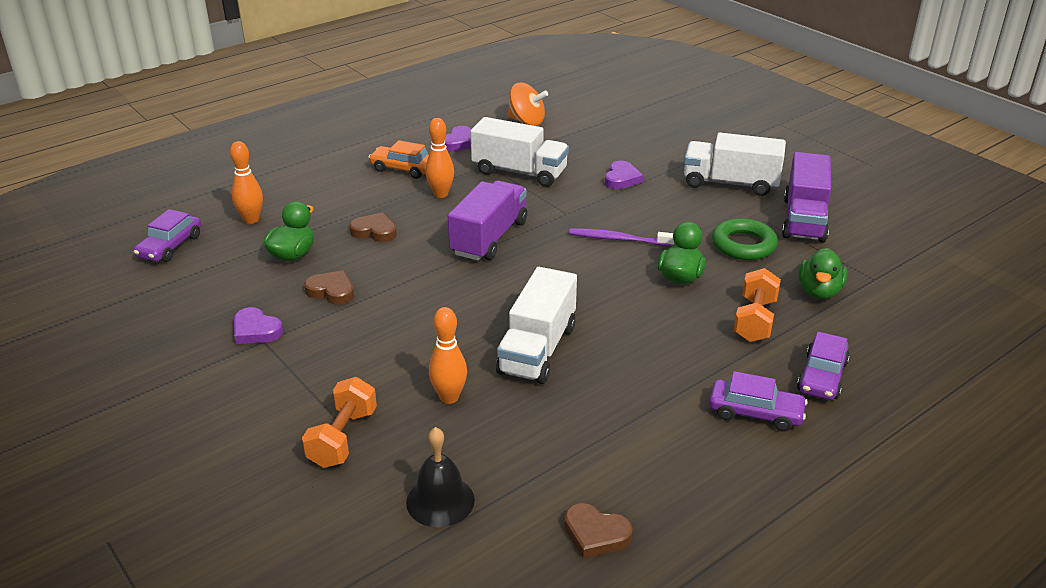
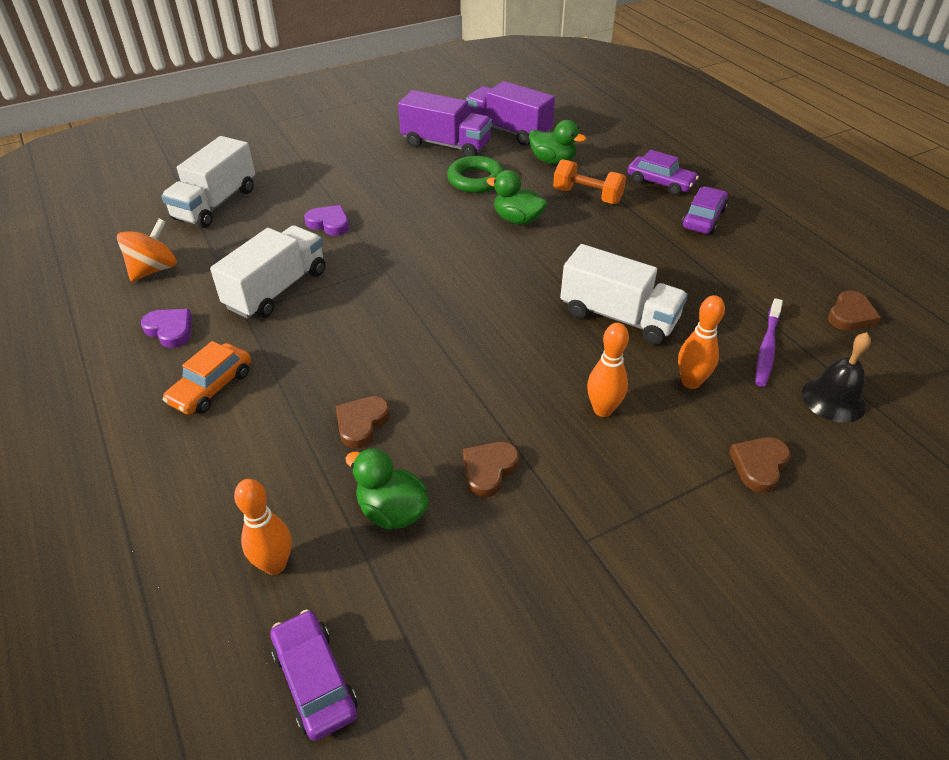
camera: 80 degrees left, 10 degrees up
purple car [133,209,201,262] -> purple car turned 150 degrees counterclockwise [270,610,357,741]
purple heart [234,307,283,344] -> none
orange dumbbell [302,377,377,468] -> brown heart [729,437,791,493]
orange bowling pin [425,118,454,198] -> orange bowling pin moved to [587,323,629,417]
purple truck [448,180,527,261] -> purple truck moved to [466,81,555,146]
purple toothbrush [569,228,675,247] -> purple toothbrush moved to [755,298,783,387]
white truck [684,133,786,196] -> white truck moved to [161,136,255,228]

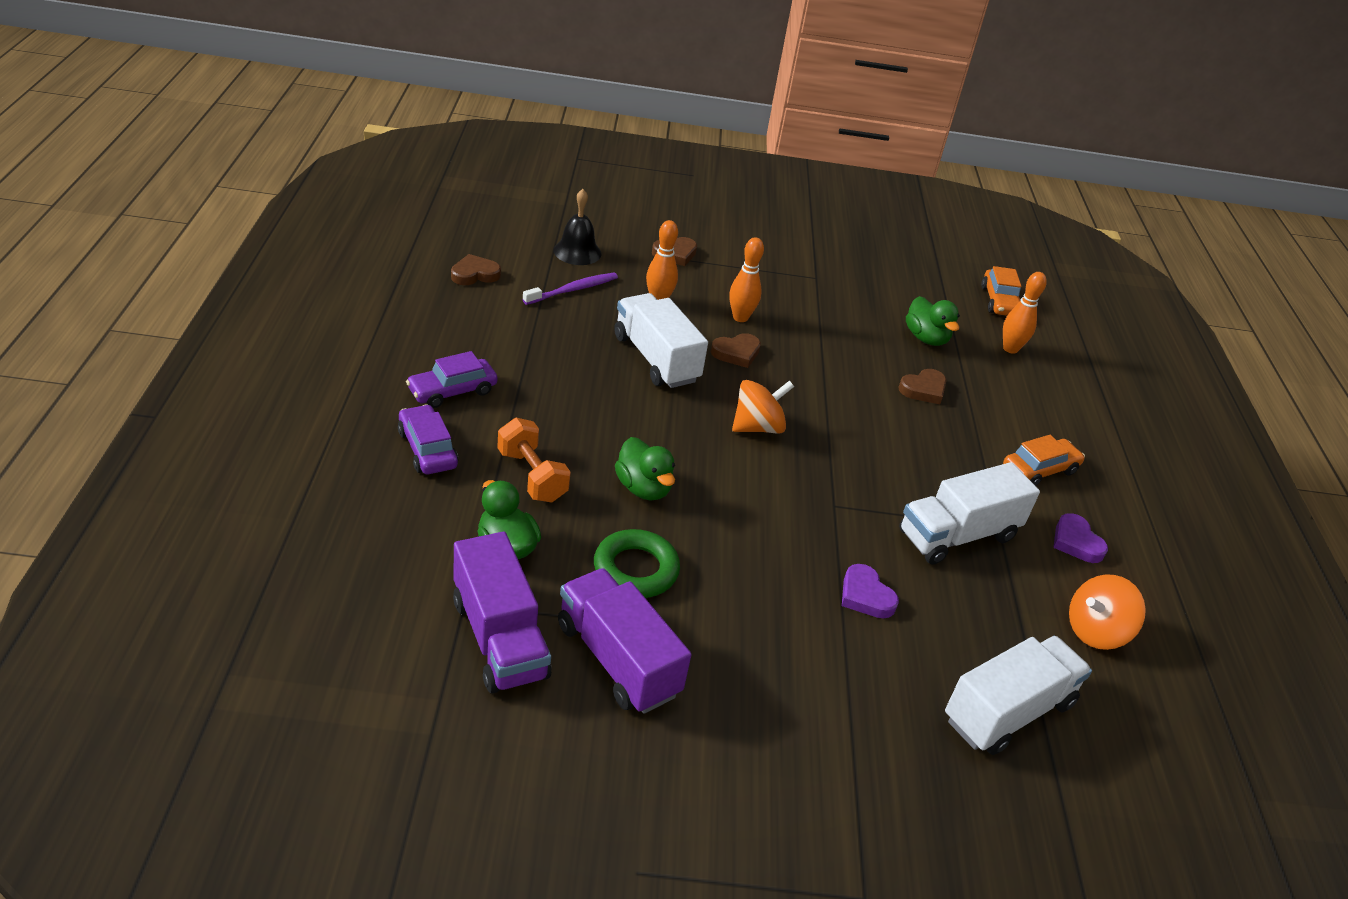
camera: 155 degrees left, 5 degrees down
purple car [270,610,357,741] -> orange car [981,266,1021,316]
brown heart [463,442,519,498] -> brown heart moved to [711,333,761,368]
none -> orange spinning top [732,380,794,434]

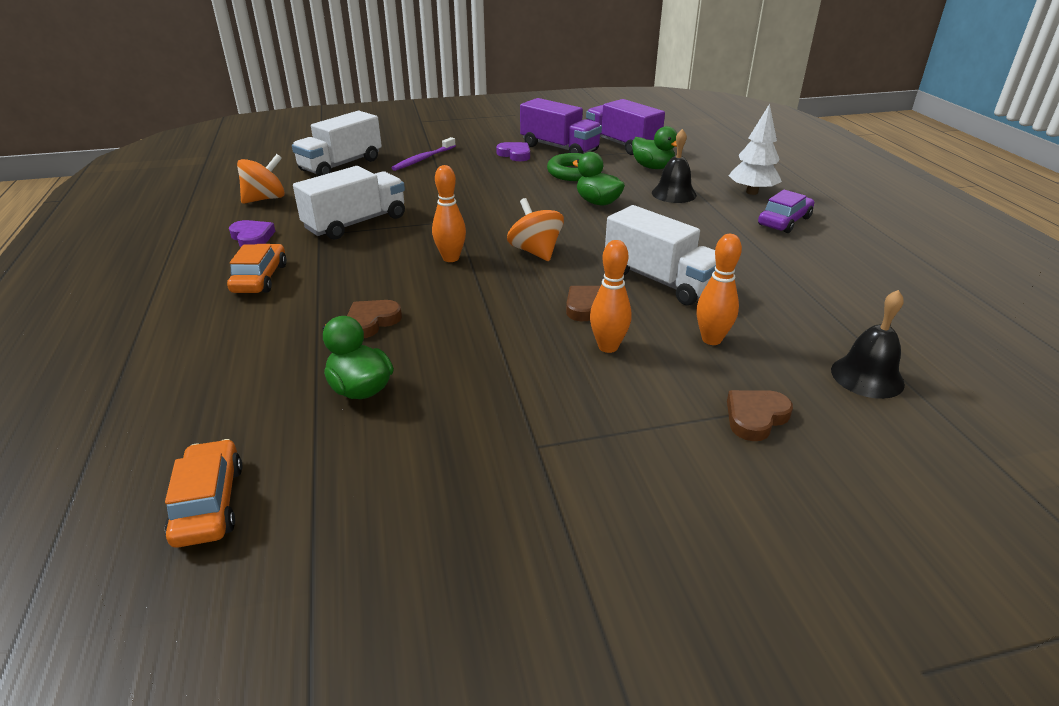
camera: 170 degrees right, 5 degrees down
purple car [398,404,458,474] -> white tree [728,104,782,195]
brown heart [451,254,501,285] -> none
orange dumbbell [497,418,571,502] -> black bell [652,129,697,203]
purple toothbrush [522,273,618,305] -> purple toothbrush moved to [392,137,456,171]
orange spinning top [732,380,794,434] -> orange spinning top turned 105 degrees clockwise [507,198,564,261]
purple heart [842,564,899,618] -> purple heart moved to [496,142,530,161]
orange bowling pin [1003,272,1047,354] -> orange bowling pin moved to [432,165,466,262]
orange car [1003,435,1085,486] -> orange car turned 135 degrees clockwise [227,244,287,293]

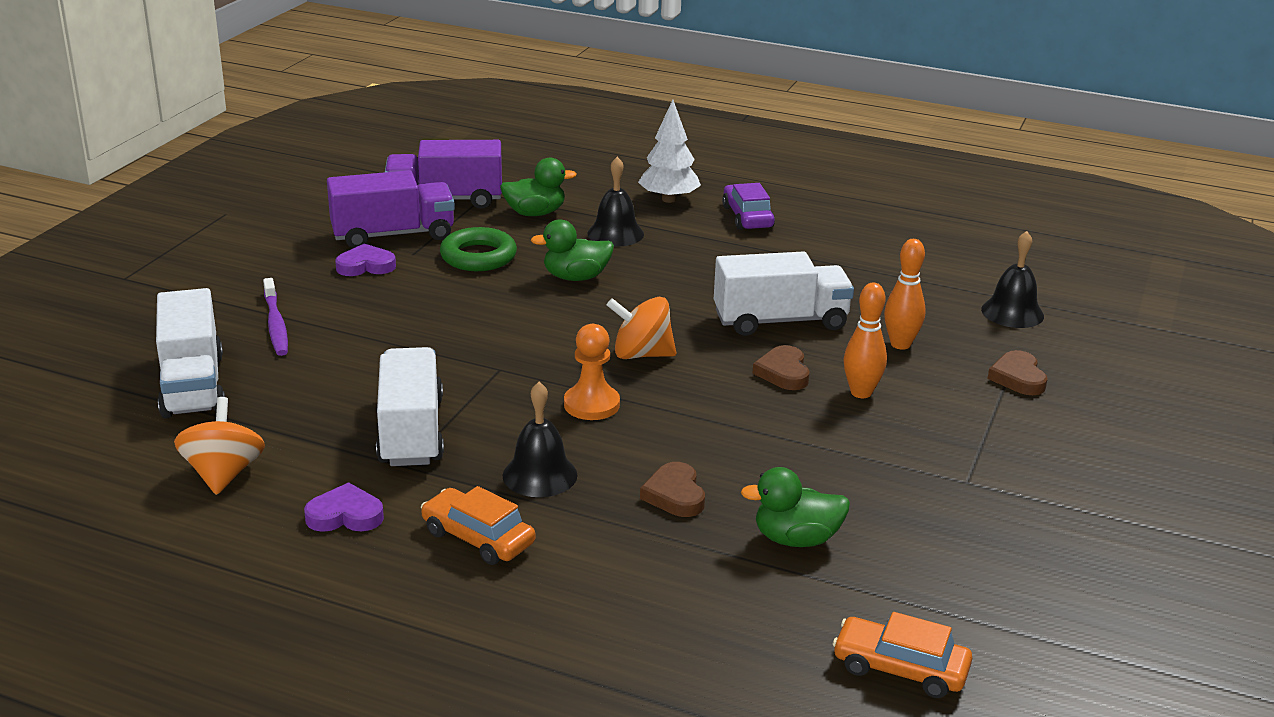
camera: 55 degrees left, 5 degrees down
orange bowling pin [432,165,466,262] -> orange pawn [564,324,620,420]
none -> black bell [502,382,578,497]

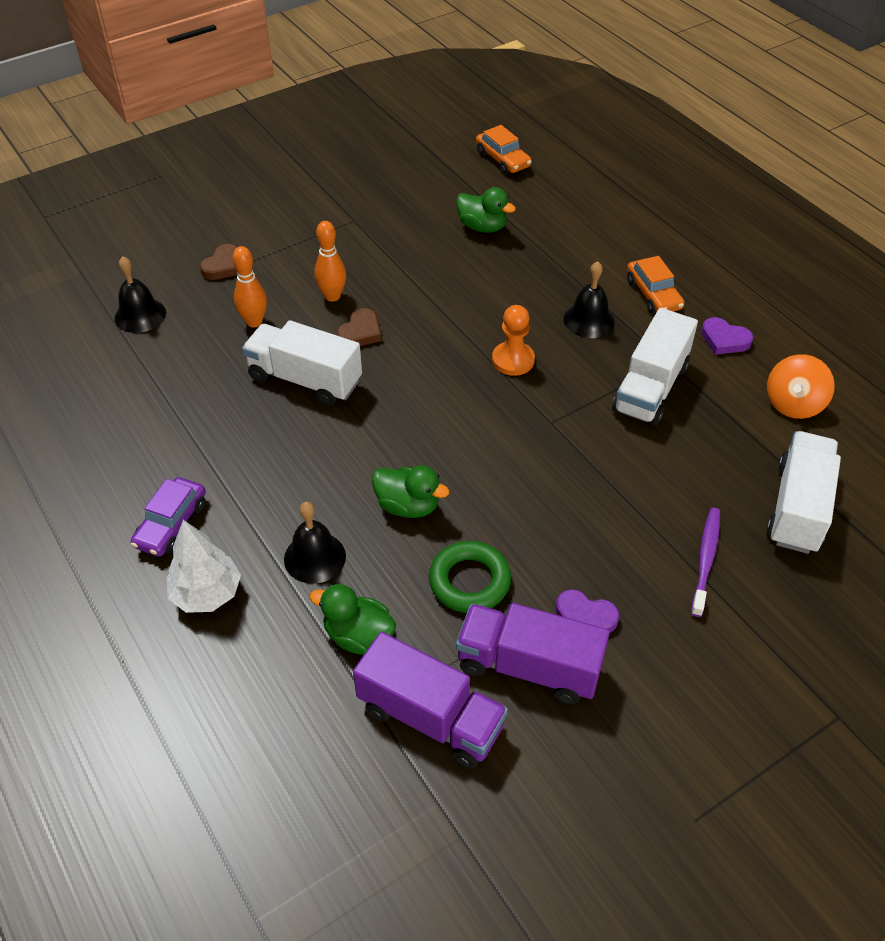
camera: 145 degrees left, 20 degrees up
orange spinning top [607,297,676,359] -> none
brown heart [640,462,705,517] -> none

